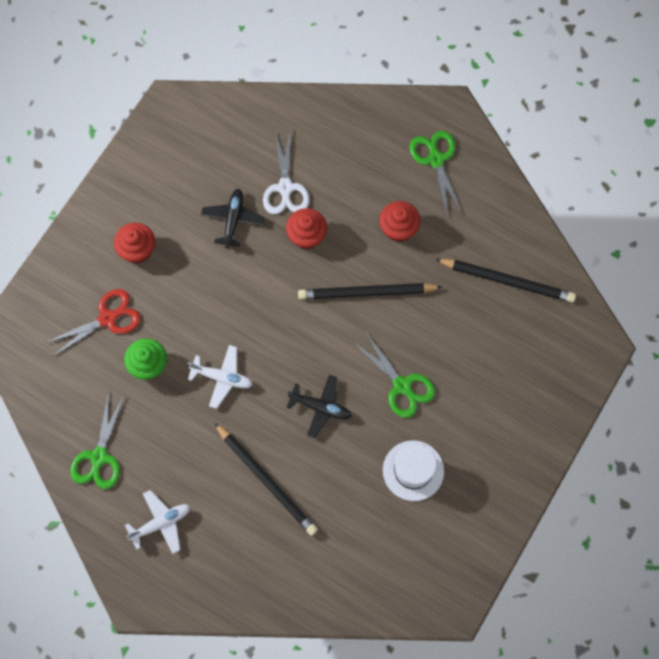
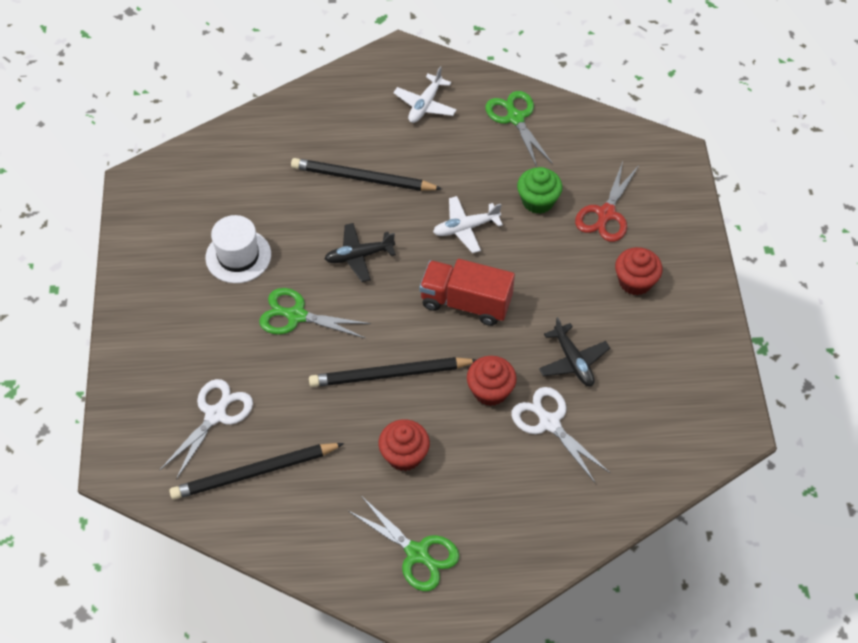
camera: 145 degrees right, 15 degrees down
black pencil [298,283,442,300] -> black pencil turned 150 degrees counterclockwise [309,357,476,387]
none -> white scissors [160,379,253,480]
none -> red truck [419,259,515,326]

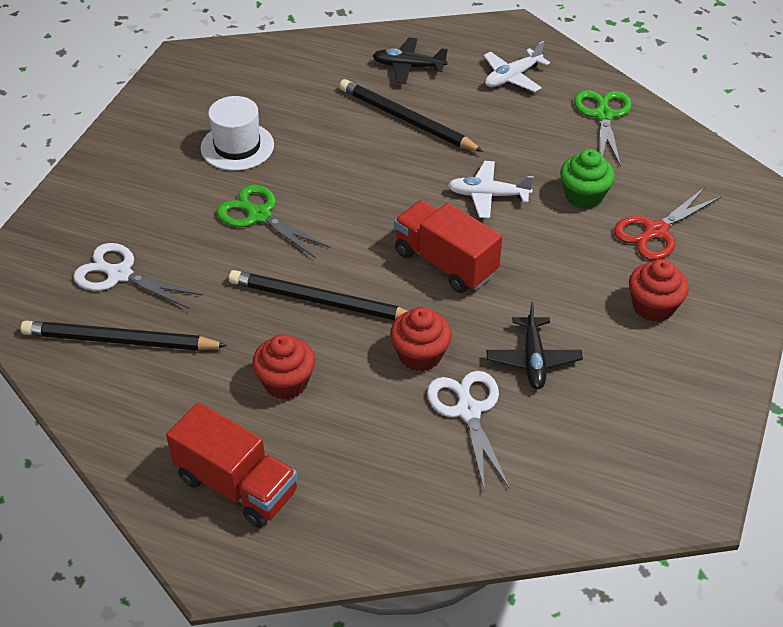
camera: 25 degrees right, 10 degrees down
white scissors [160,379,253,480] -> white scissors turned 120 degrees counterclockwise [73,243,202,309]
black plane [324,223,396,282] -> black plane moved to [373,38,448,84]
green scissors [348,497,459,591] -> red truck [166,402,297,528]

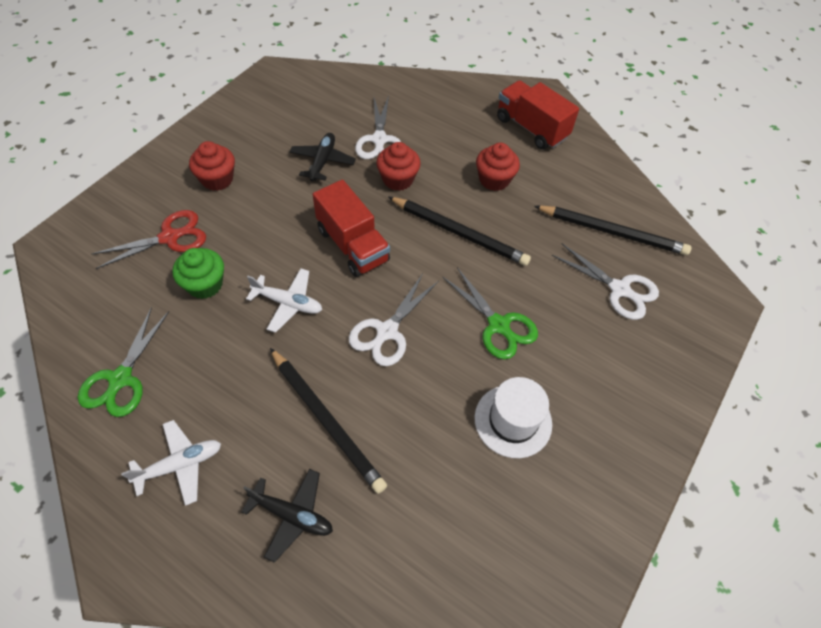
camera: 170 degrees left, 10 degrees up
none -> white scissors [349,273,439,366]

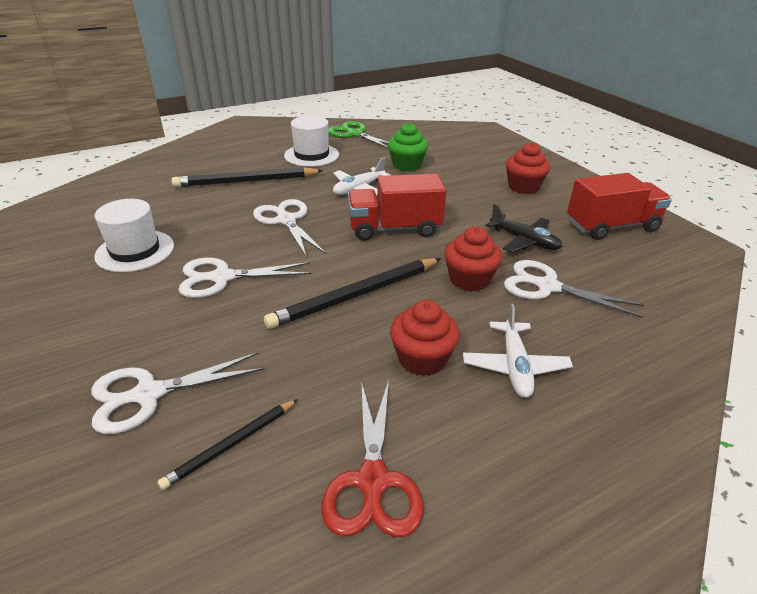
camera: 120 degrees right, 20 degrees down
red scissors [92,210,206,269] -> red scissors moved to [321,380,423,537]
white plane [121,420,221,506] -> white plane moved to [463,304,573,398]
black plane [241,469,333,563] -> none
green scissors [443,267,538,360] -> white scissors [179,258,312,298]
red truck [497,80,579,149] -> red truck moved to [567,173,672,240]
black pencil [534,205,691,255] -> black pencil [158,399,298,490], size x0.56
none -> white hat [284,116,339,167]

